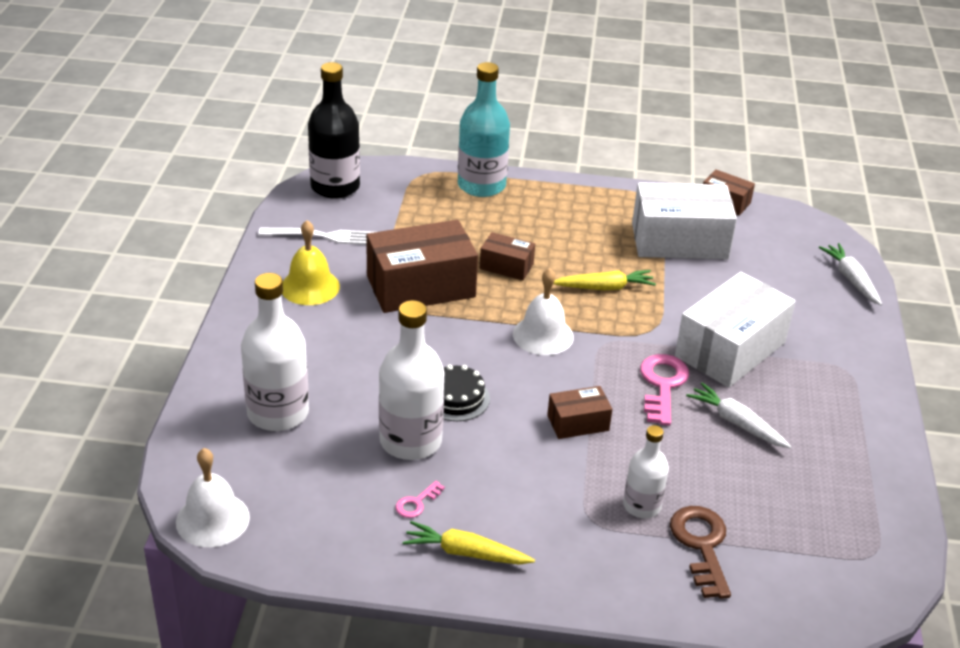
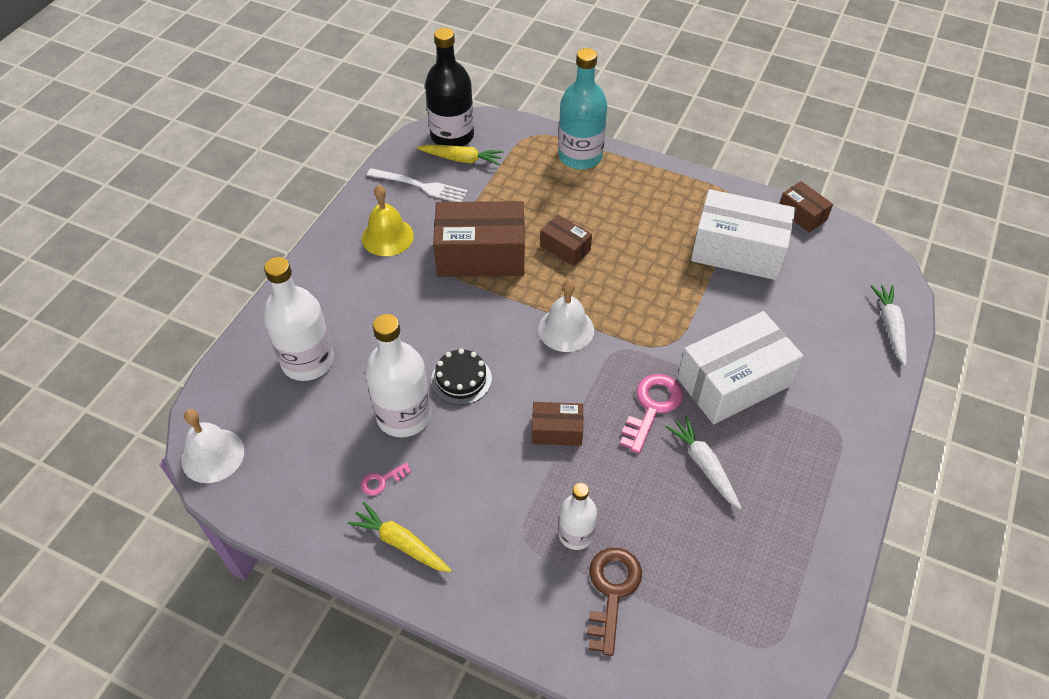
camera: 20 degrees right, 15 degrees up
yellow carrot [554,270,656,290] -> yellow carrot moved to [417,145,504,165]

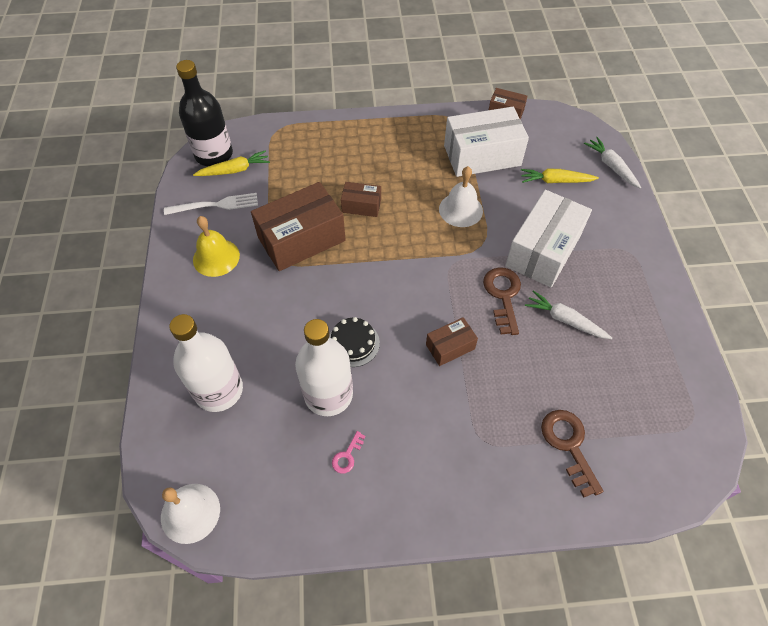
camera: 30 degrees left, 5 degrees up
yellow carrot [347,502,452,573] -> yellow carrot moved to [521,169,599,183]
white bell [538,279,594,352] -> white bell moved to [439,166,483,227]
turquoise bottle [558,48,607,169] -> none
white bottle [558,483,597,550] -> none
pink key [620,374,683,454] -> brown key [483,267,521,335]

